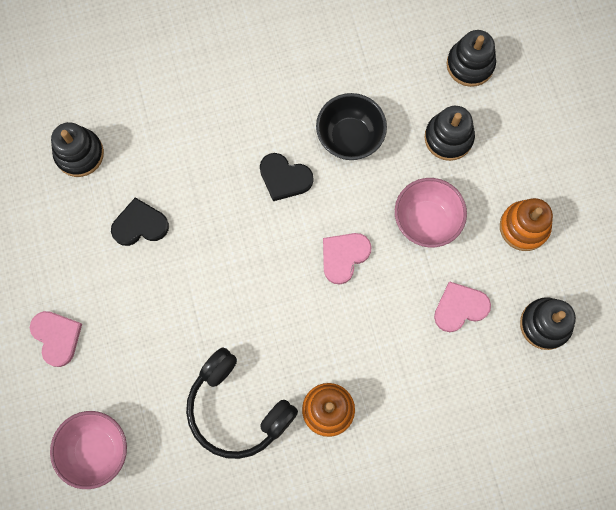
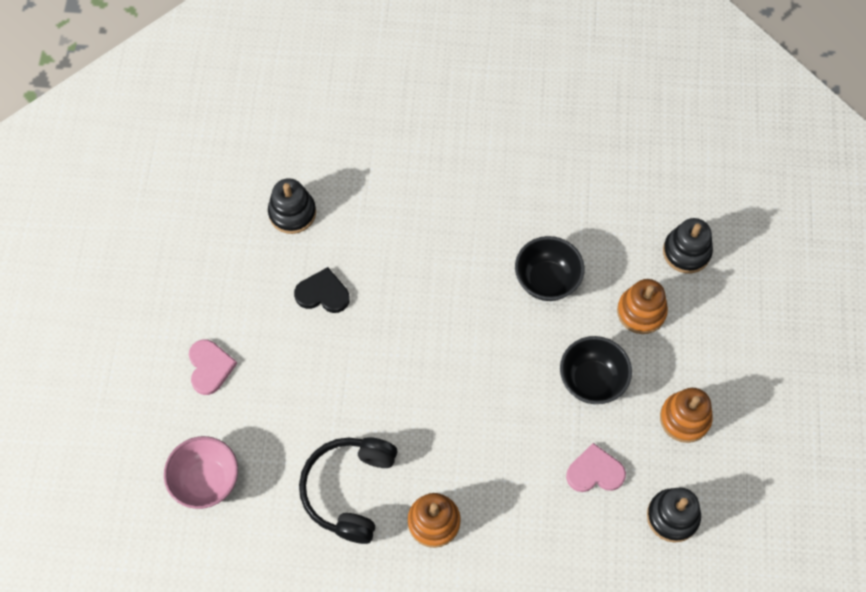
camera: 20 degrees right, 10 degrees down
black headphones [186,347,298,459] -> black headphones turned 45 degrees clockwise [299,437,397,544]
black heart [260,153,314,201] -> none
pink heart [323,233,372,284] -> none
pink bowl [395,178,467,247] -> black bowl [560,336,632,404]
black stacking toy [425,106,475,161] -> orange stacking toy [617,279,668,334]

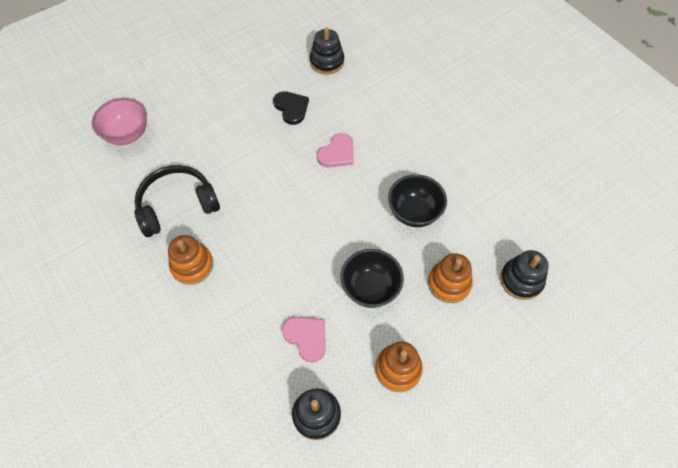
camera: 50 degrees right, 5 degrees down
pink heart [189,339,237,395] -> pink heart moved to [317,133,353,167]

